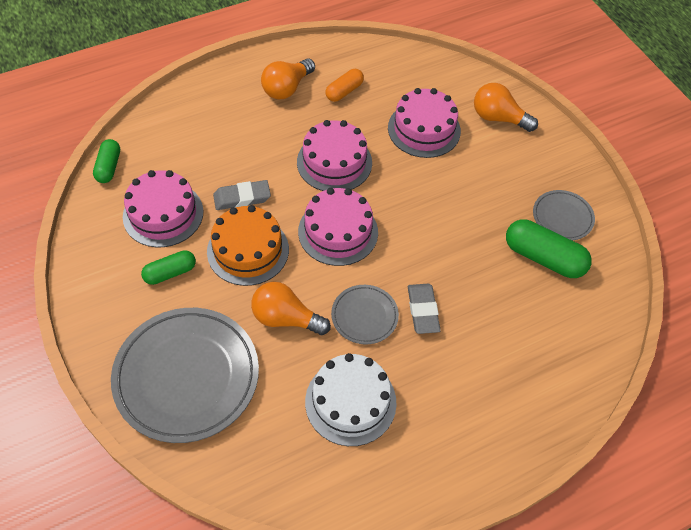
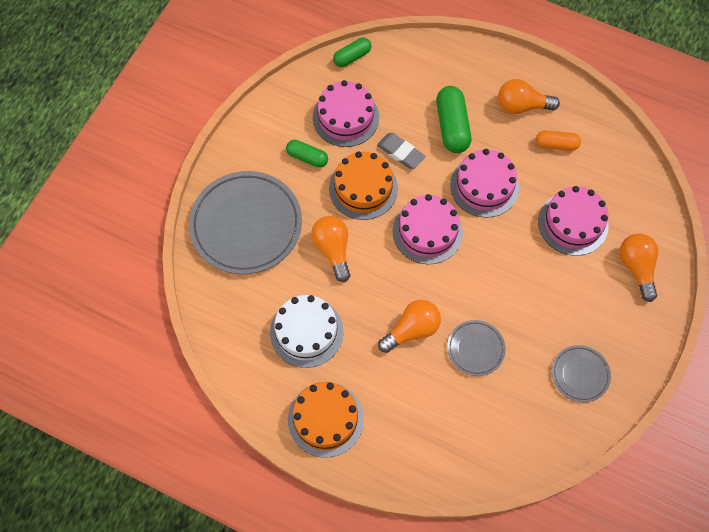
camera: 55 degrees right, 10 degrees up
grey plate [331,285,399,345] -> grey plate moved to [447,320,506,376]
grey eraser [408,284,441,334] -> orange light bulb [378,300,441,353]
green capsule [506,219,592,278] -> green capsule moved to [436,86,471,153]
none -> orange cake [288,382,364,458]

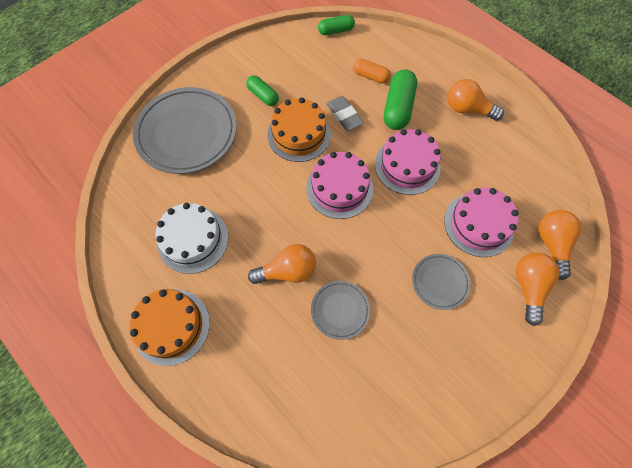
camera: 20 degrees right, 0 degrees up
orange light bulb [311,216,350,282] -> orange light bulb moved to [539,210,582,280]
pink cake [313,80,379,147] -> none
orange capsule [536,130,581,151] -> orange capsule moved to [353,59,391,84]
grey plate [552,345,611,402] -> grey plate moved to [412,254,471,310]

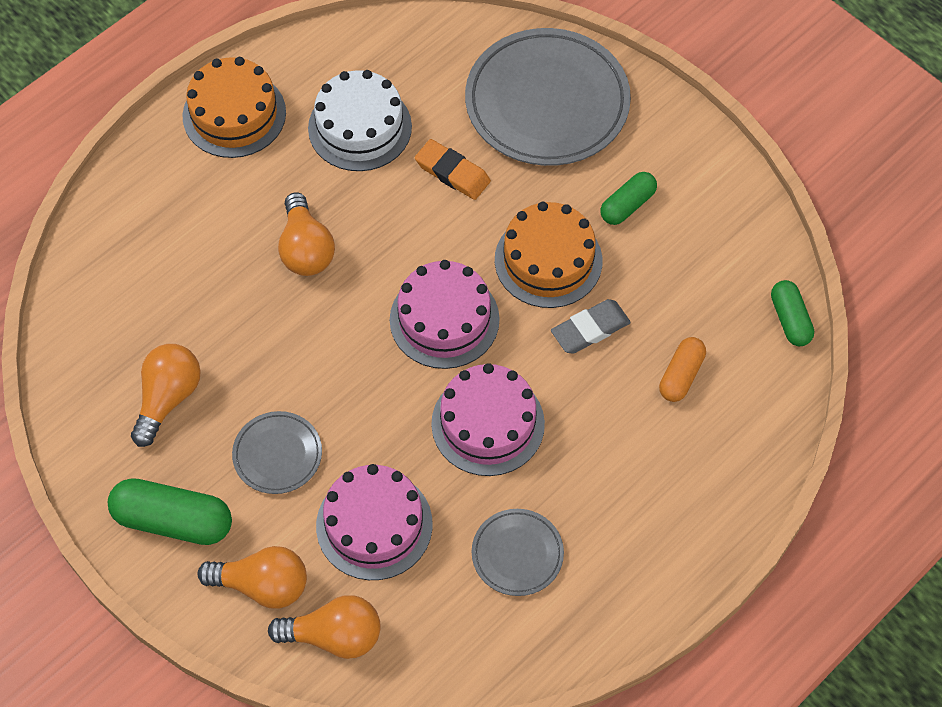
camera: 90 degrees right, 5 degrees down
grey plate [311,281,370,340] -> grey plate moved to [472,509,564,596]
green capsule [384,69,417,130] -> green capsule moved to [108,478,232,545]
orange light bulb [447,79,504,121] -> orange light bulb moved to [131,344,201,447]
none -> orange eraser [415,139,491,200]

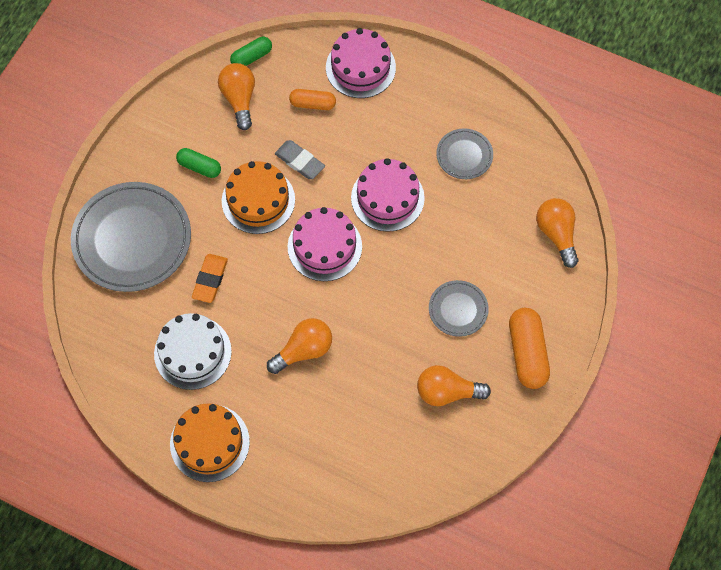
camera: 110 degrees left, 5 degrees up
green capsule [108,478,232,545] -> orange capsule [509,308,550,389]
orange light bulb [198,546,307,608] -> orange light bulb moved to [218,63,255,130]
pink cake [316,464,433,580] -> pink cake moved to [326,28,396,98]

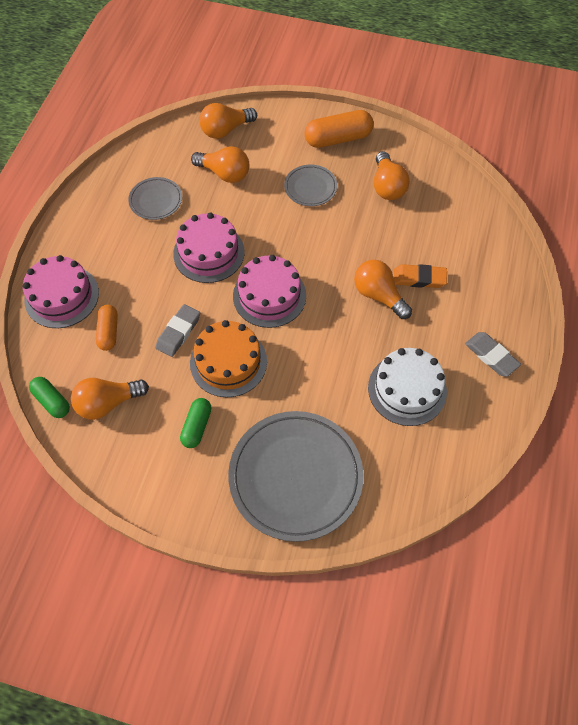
camera: 100 degrees left, 5 degrees down
orange cake [170,403,250,482] -> grey eraser [465,332,521,377]
orange eraser [192,254,228,303] -> orange eraser moved to [394,264,447,288]
none -> orange light bulb [191,146,249,183]

